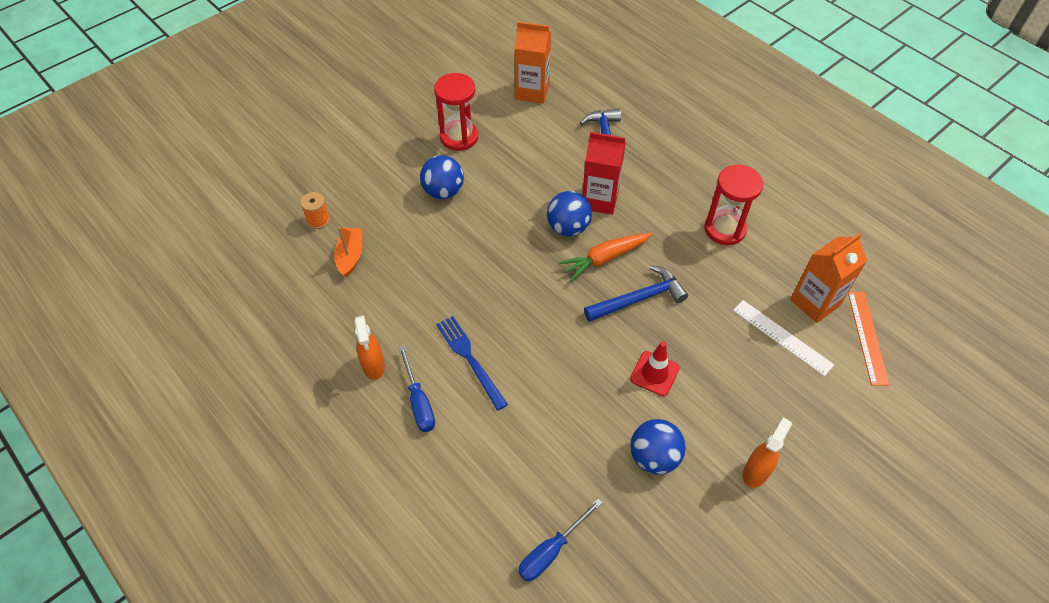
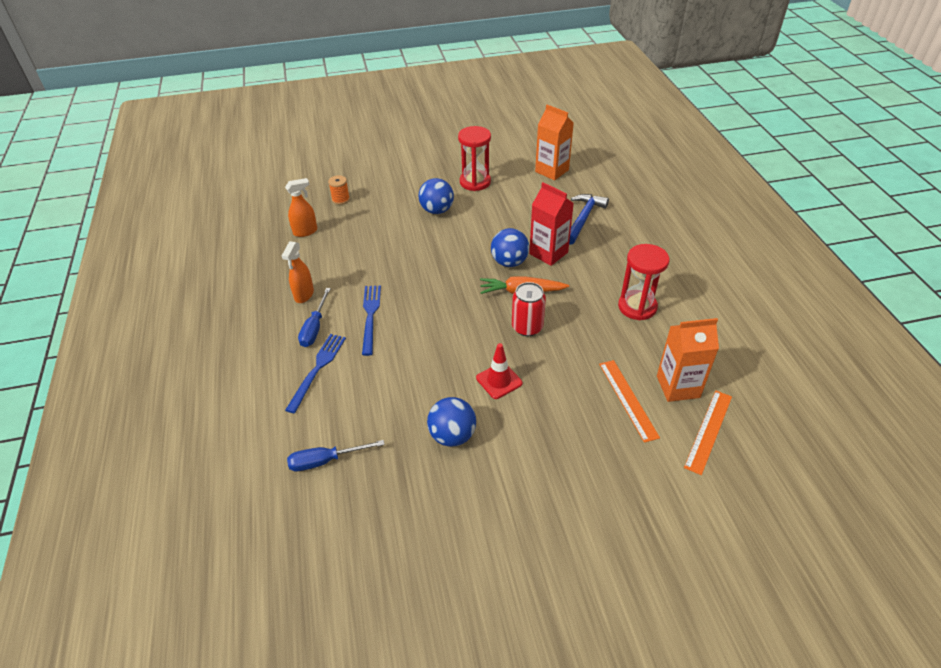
camera: 30 degrees right, 10 degrees down
orange boat [334,227,362,277] -> none
blue hammer [584,265,688,322] -> red can [512,282,546,336]
white ruler [733,300,834,376] -> orange ruler [599,360,660,443]
orange spray bottle [743,417,792,488] -> orange spray bottle moved to [285,178,317,237]
none -> blue fork [285,334,346,414]

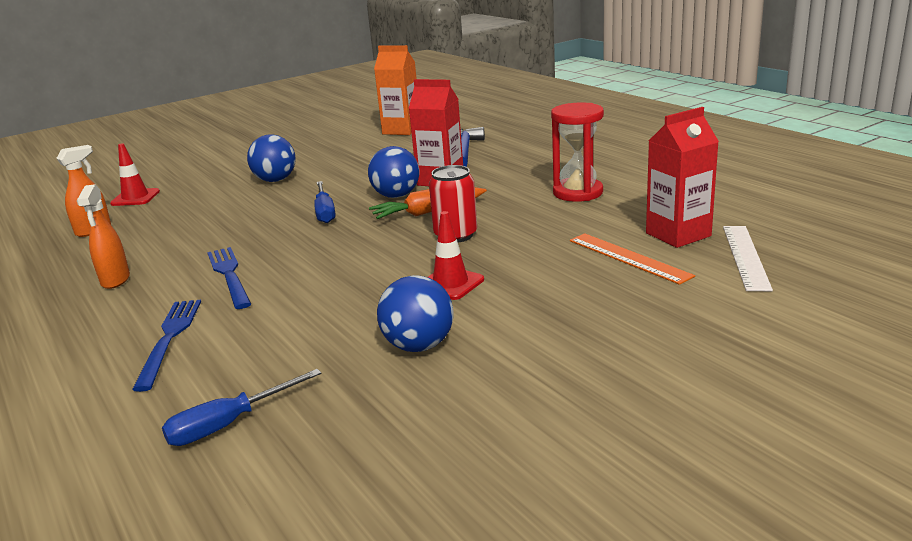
camera: 20 degrees left, 20 degrees down
blue screwdriver [298,288,331,347] -> blue screwdriver moved to [314,181,336,223]
orange spool [328,175,350,205] -> red traffic cone [110,143,160,206]
red hourglass [458,126,491,191] -> none
orange carton [657,318,719,402] -> red carton [646,107,719,248]
orange ruler [684,391,732,475] -> white ruler [723,226,773,291]

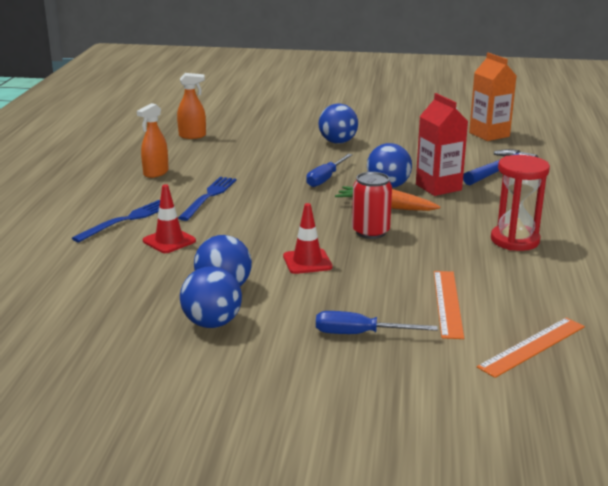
camera: 40 degrees right, 0 degrees up
red traffic cone [110,143,160,206] -> red traffic cone moved to [143,184,196,253]
blue screwdriver [162,369,322,446] -> blue screwdriver moved to [316,311,438,334]
red carton [646,107,719,248] -> none
white ruler [723,226,773,291] -> orange ruler [477,317,585,378]
none -> blue ball [180,266,242,328]

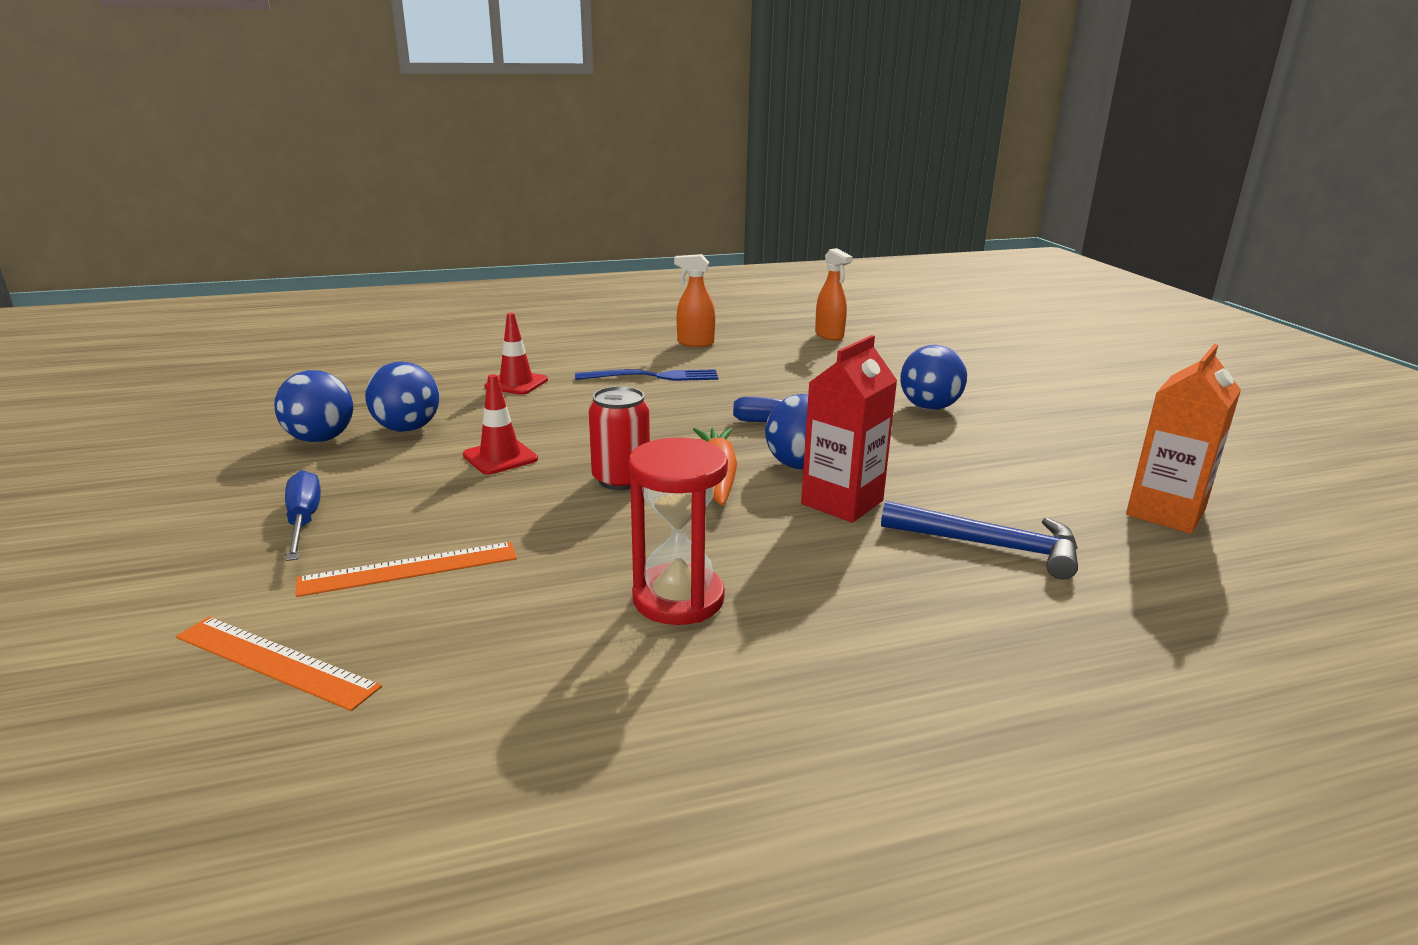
camera: 65 degrees right, 0 degrees up
blue fork [72,200,160,242] -> none

